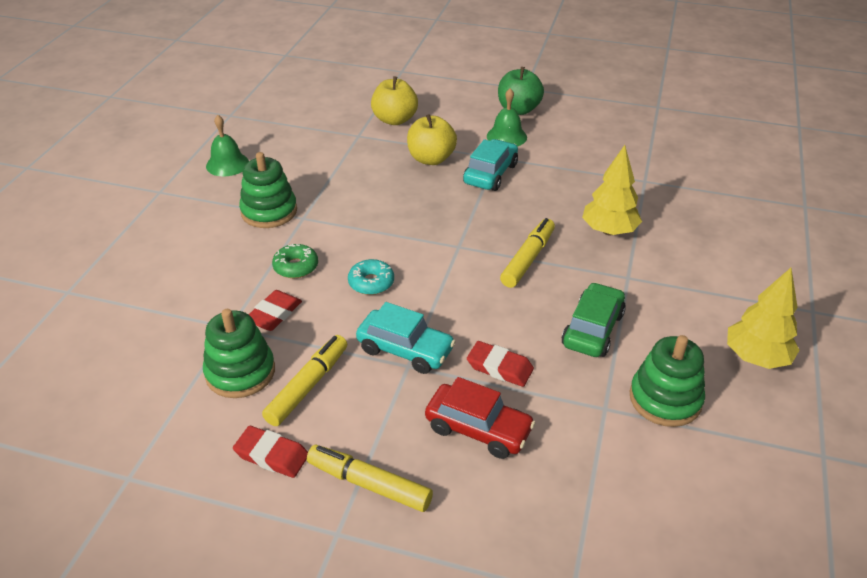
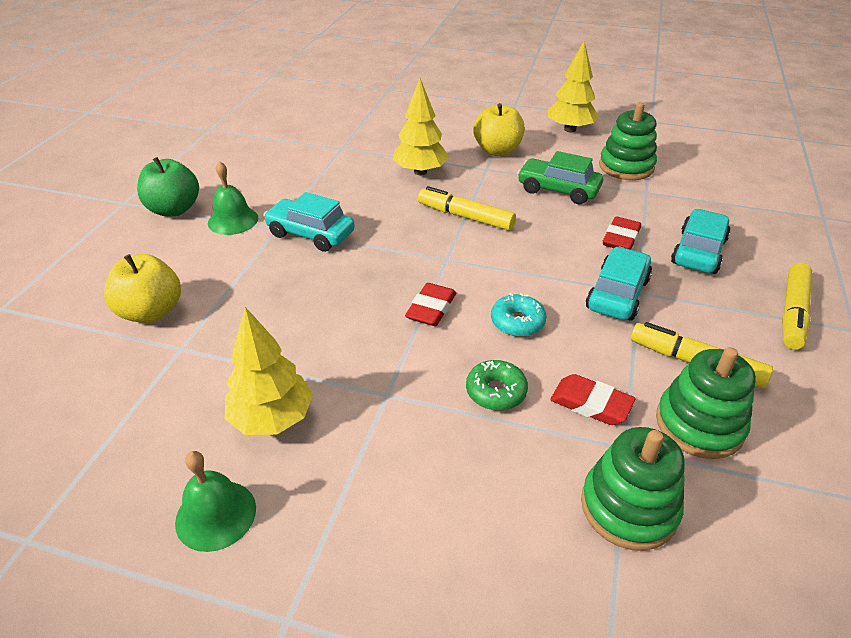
camera: 90 degrees left, 0 degrees up
red eraser [233,426,308,478] -> red eraser moved to [405,283,456,326]
green stacking toy [239,152,297,228] -> green stacking toy moved to [581,427,685,551]
yellow apple [407,114,457,165] -> yellow apple moved to [473,103,524,156]
red car [425,377,535,459] -> turquoise car [671,209,731,274]
none -> yellow tree [225,307,313,435]

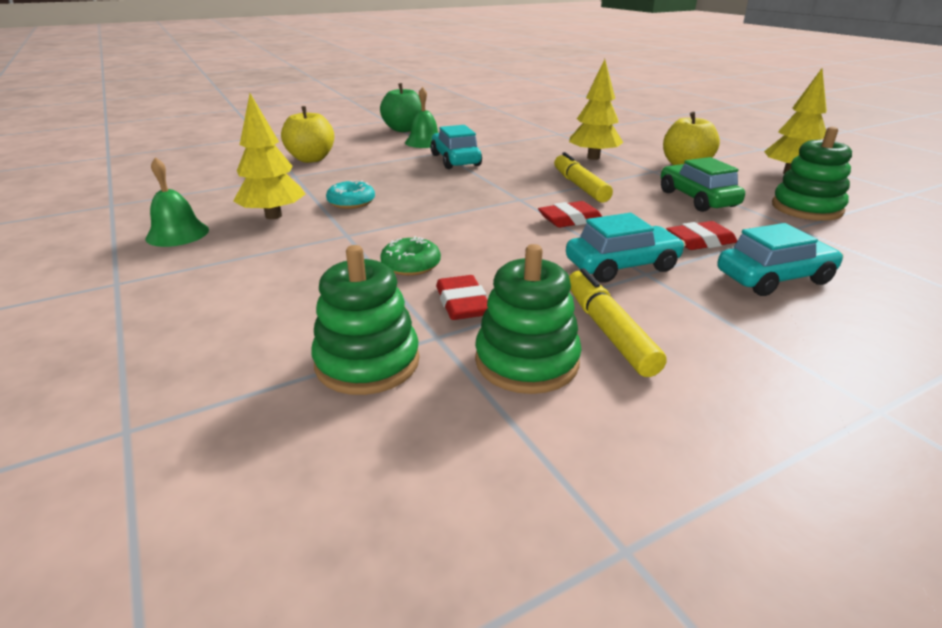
camera: 45 degrees right, 10 degrees down
red eraser [405,283,456,326] -> red eraser moved to [538,201,603,228]
turquoise donut [491,293,547,337] -> turquoise donut moved to [326,180,375,209]
yellow marker [782,262,812,350] -> none

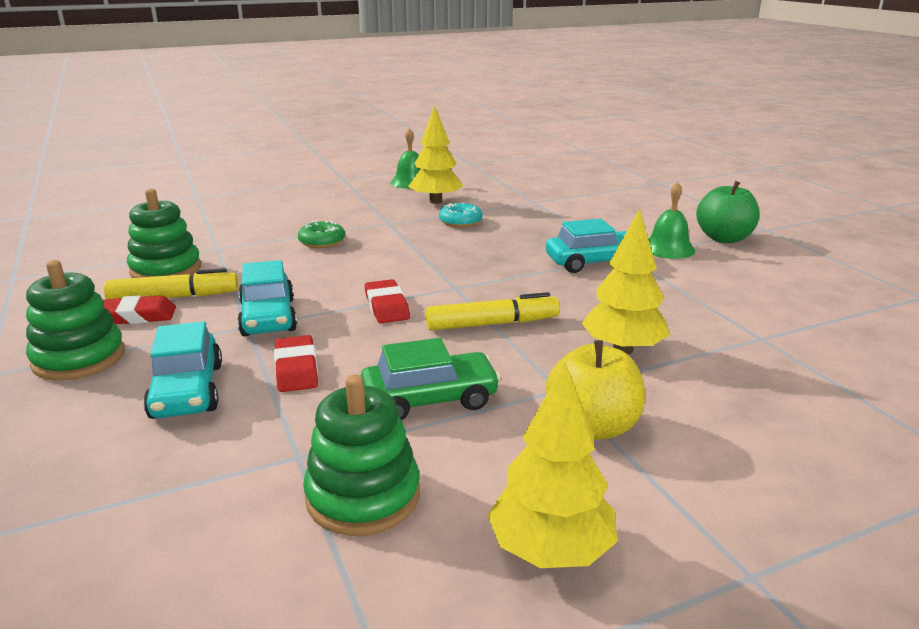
camera: 95 degrees right, 5 degrees down
yellow apple [281,106,334,163] -> none
green stacking toy [311,245,420,395] -> green stacking toy moved to [26,260,125,381]
red eraser [436,275,488,320] -> red eraser moved to [103,295,176,324]

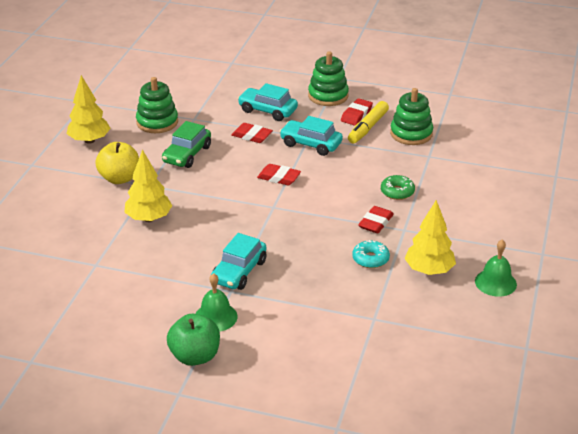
camera: 130 degrees right, 10 degrees up
yellow marker [426,292,560,330] -> none
none -> red eraser [358,206,394,233]

